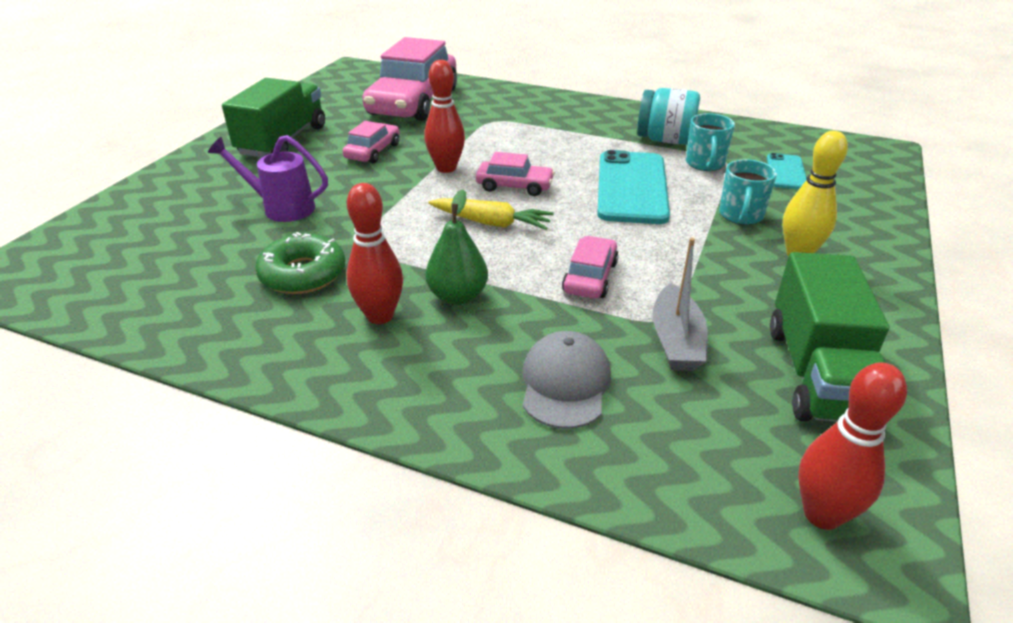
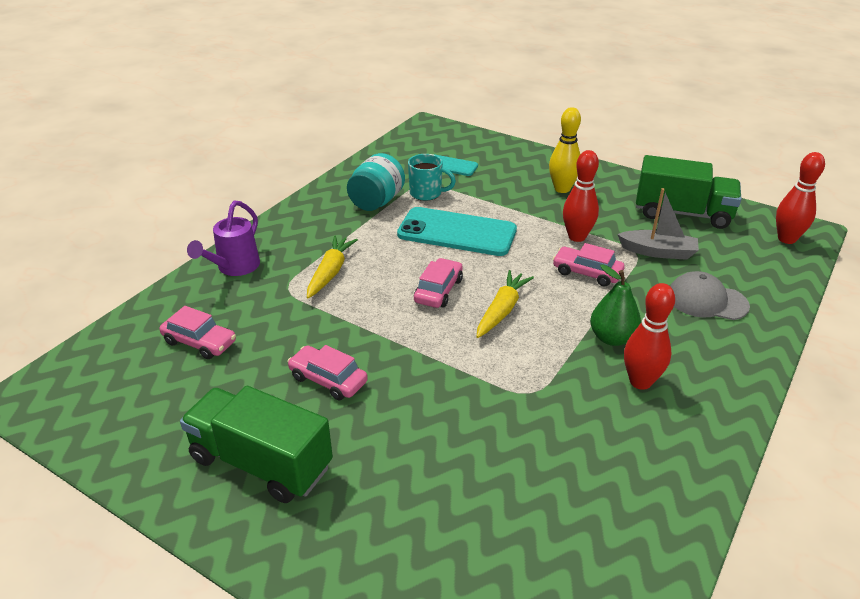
camera: 80 degrees left, 0 degrees up
purple watering can [208,135,328,222] -> purple watering can moved to [187,201,260,276]
green donut [255,232,345,294] -> none
pink car [362,37,457,121] -> pink car [159,306,236,359], size x0.47
red bowling pin [424,60,465,173] -> red bowling pin moved to [563,150,599,242]
turquoise mug [719,159,777,225] -> none
none -> yellow carrot [307,236,358,299]

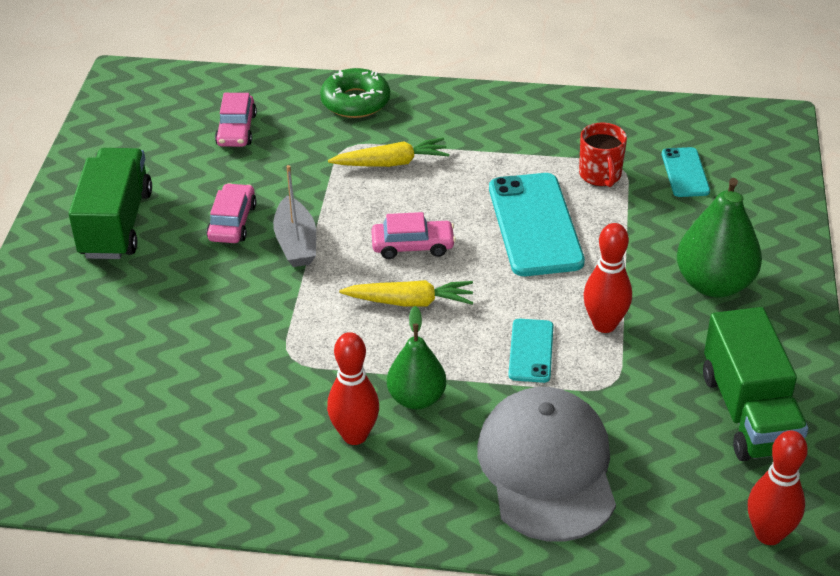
camera: 65 degrees right, 5 degrees up
purple watering can [187,201,260,276] -> green donut [320,68,390,118]
turquoise jar [347,153,405,211] -> none
turquoise mug [408,154,456,201] -> red mug [579,123,627,187]
yellow bowling pin [549,107,581,193] -> green pear [677,178,762,297]
pink car [553,243,625,287] -> turquoise phone [508,319,554,383]
grey boat [617,188,699,260] -> grey boat moved to [273,165,316,267]
grey cap [670,271,750,320] -> grey cap [477,387,616,542], size x1.71

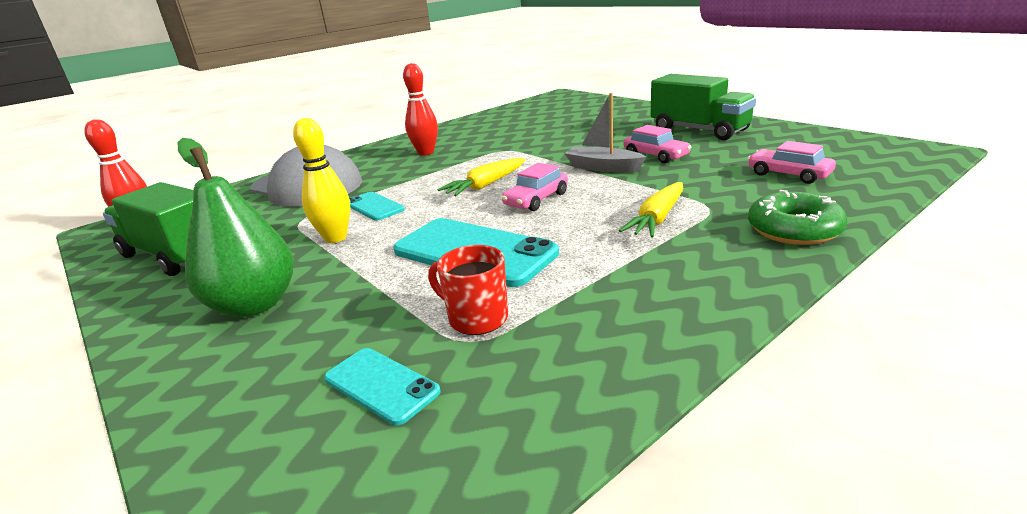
camera: 135 degrees right, 15 degrees down
green pear [387,306,446,410] -> none
red bowling pin [583,223,632,333] -> yellow bowling pin [293,118,350,243]

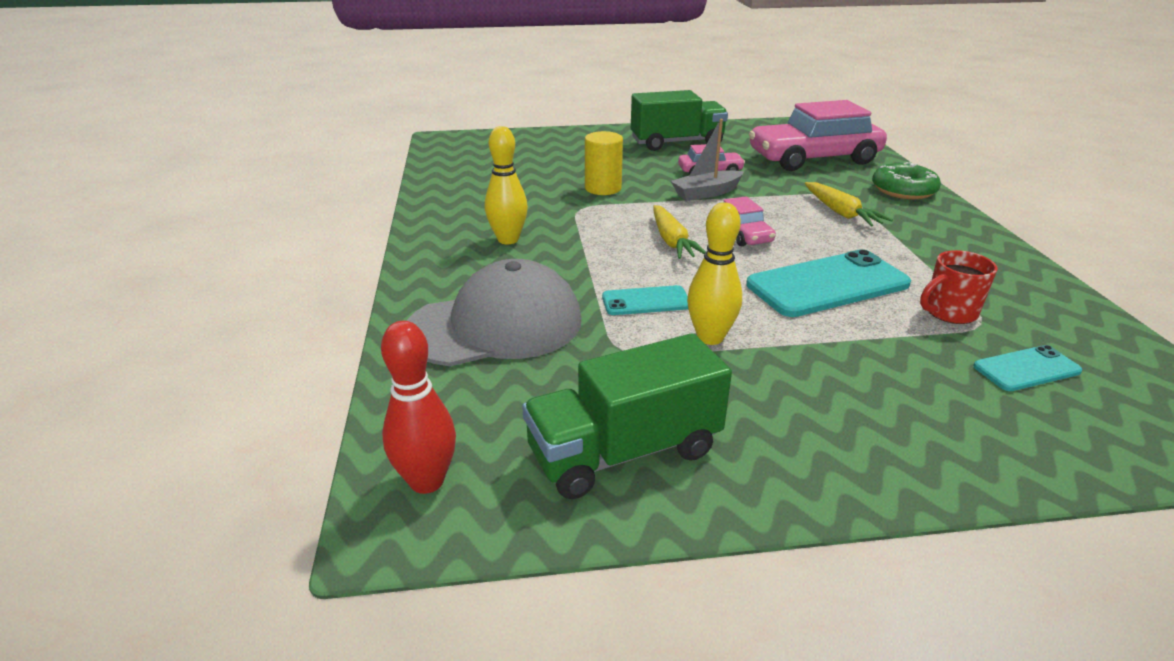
camera: 60 degrees left, 5 degrees up
green pear [177,138,294,317] -> none
red bowling pin [403,63,438,156] -> yellow bowling pin [485,126,528,244]
pink car [748,141,836,184] -> pink car [749,100,887,171], size x2.12
none -> yellow cylinder [585,131,623,195]

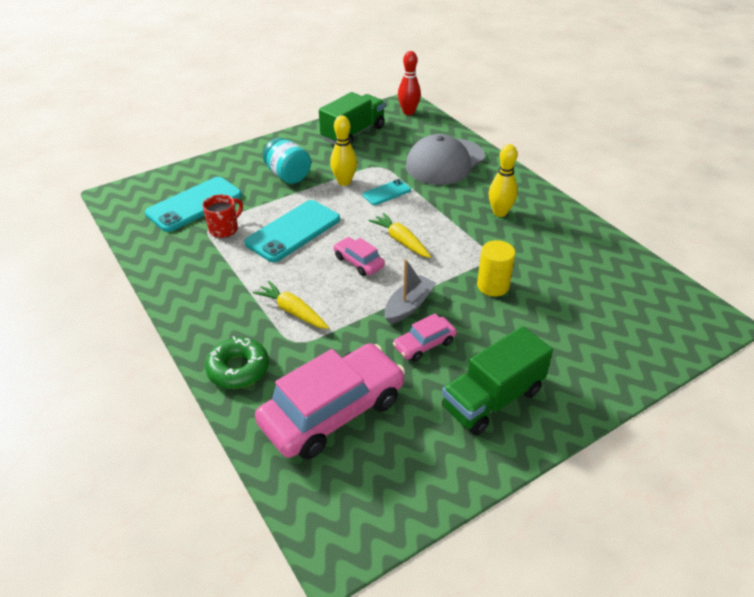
camera: 155 degrees right, 10 degrees up
turquoise phone [973,345,1082,391] -> turquoise phone [145,177,242,232], size x1.90
none -> turquoise jar [263,138,311,184]

